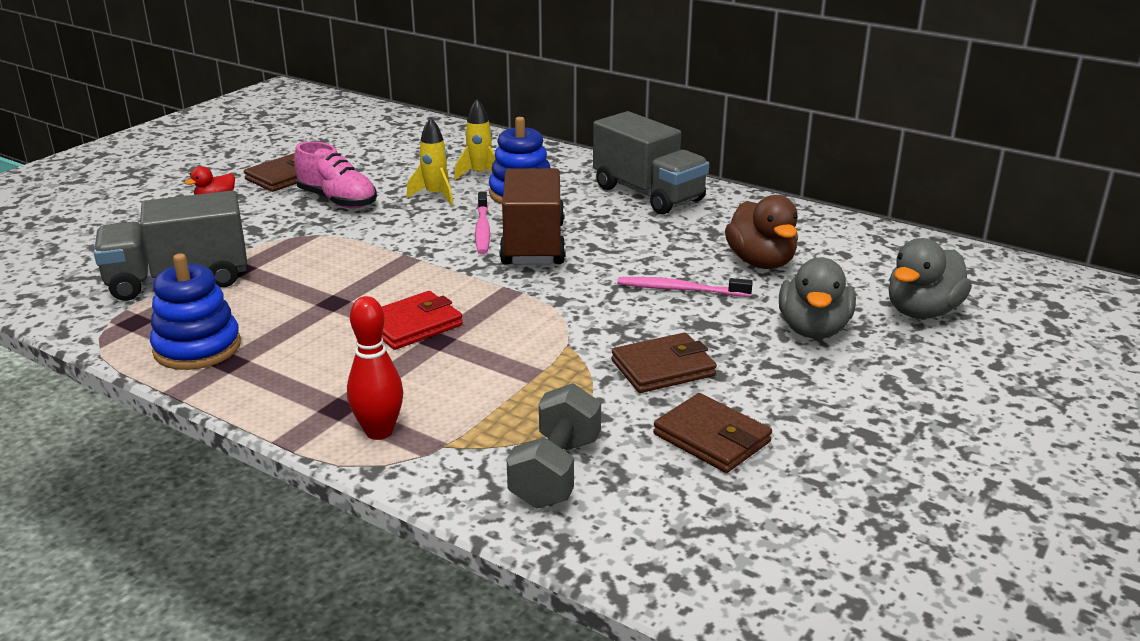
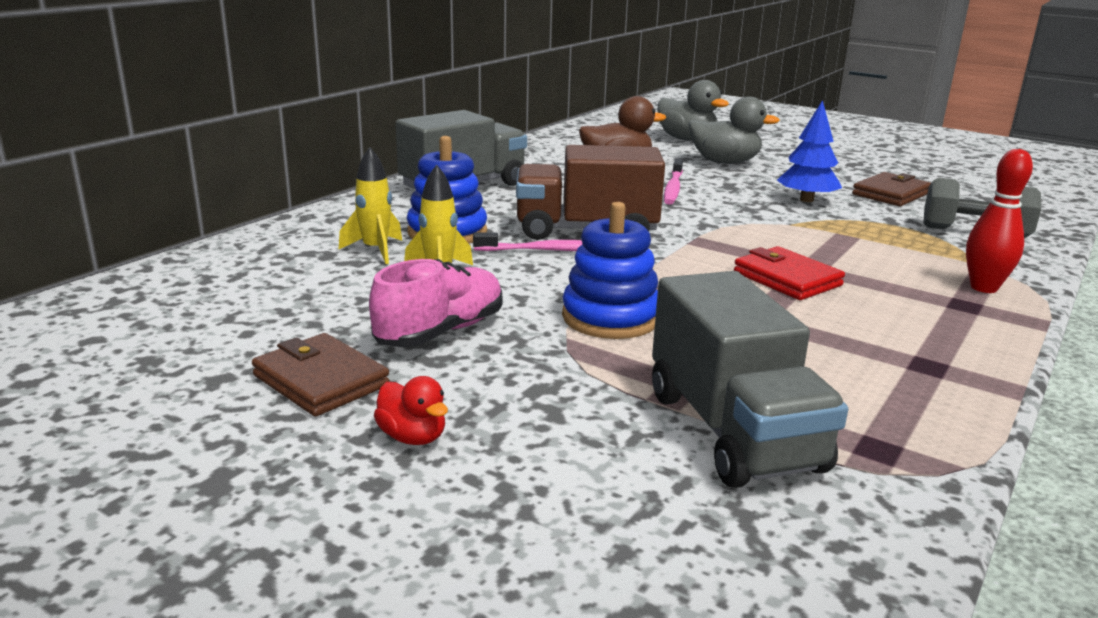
camera: 90 degrees left, 5 degrees down
blue stacking toy [150,253,241,370] -> blue stacking toy moved to [562,202,658,339]
brown wallet [611,333,717,393] -> blue tree [777,100,842,202]

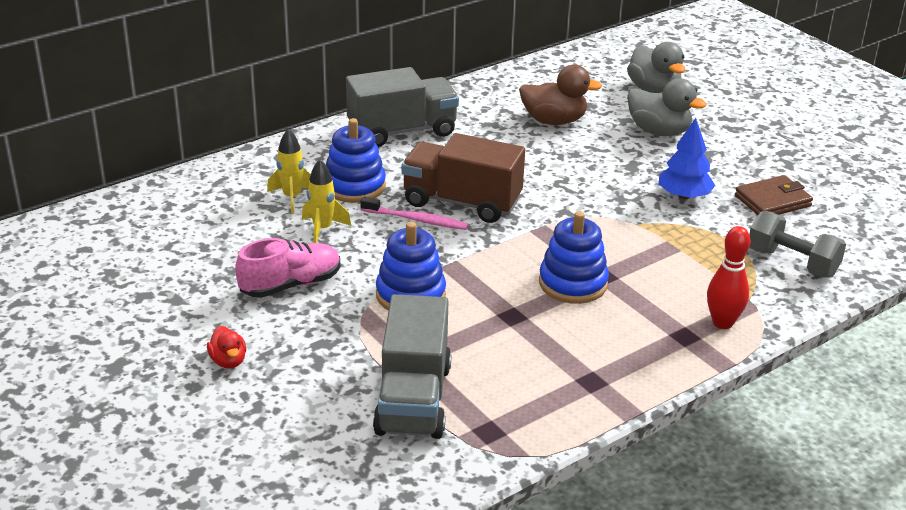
camera: 20 degrees right, 10 degrees up
brown wallet [252,333,390,417] -> none
pink toothbrush [664,159,683,205] -> none
red wallet [734,246,845,300] -> blue stacking toy [539,211,609,304]

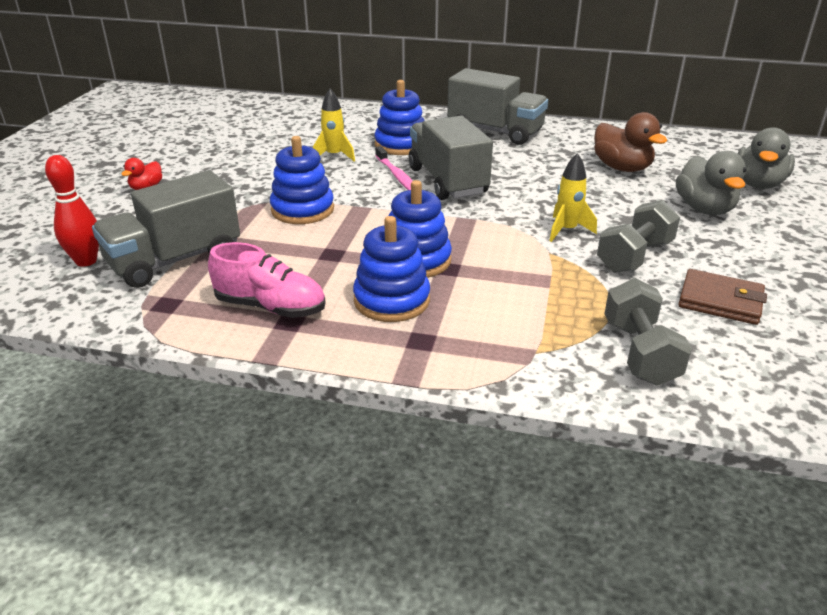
camera: 50 degrees right, 0 degrees up
pink shoe [235,238,341,298] -> pink shoe moved to [208,242,325,318]
yellow rocket [267,129,311,213] -> yellow rocket moved to [549,153,597,242]
brown truck [402,133,525,223] -> grey truck [409,116,493,200]
blue tree [659,118,716,199] -> grey dumbbell [597,200,680,273]
red bowling pin [707,226,750,329] -> red bowling pin moved to [45,155,99,267]
none -> blue stacking toy [353,216,430,322]

